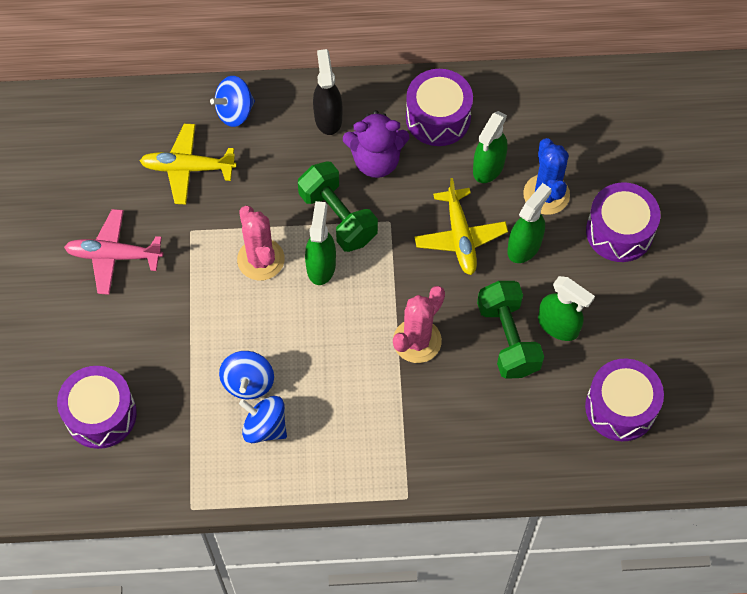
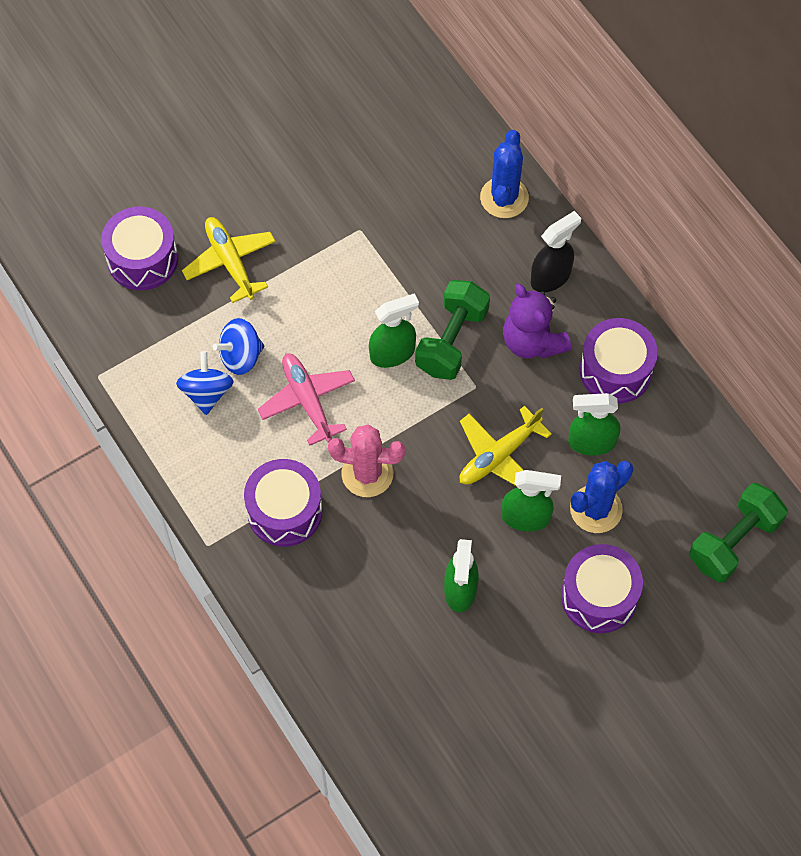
camera: 60 degrees right, 0 degrees up
pink plane [64,209,163,295] -> pink plane moved to [258,353,355,446]
yellow plane [140,124,237,204] -> yellow plane moved to [182,217,276,303]
blue spinning top [210,76,255,127] -> blue cactus [480,130,529,218]
pink cactus [237,206,285,281] -> none
green dumbbell [477,281,544,379] -> green dumbbell moved to [689,483,787,582]
purple drum [585,359,664,441] -> purple drum moved to [244,459,322,547]

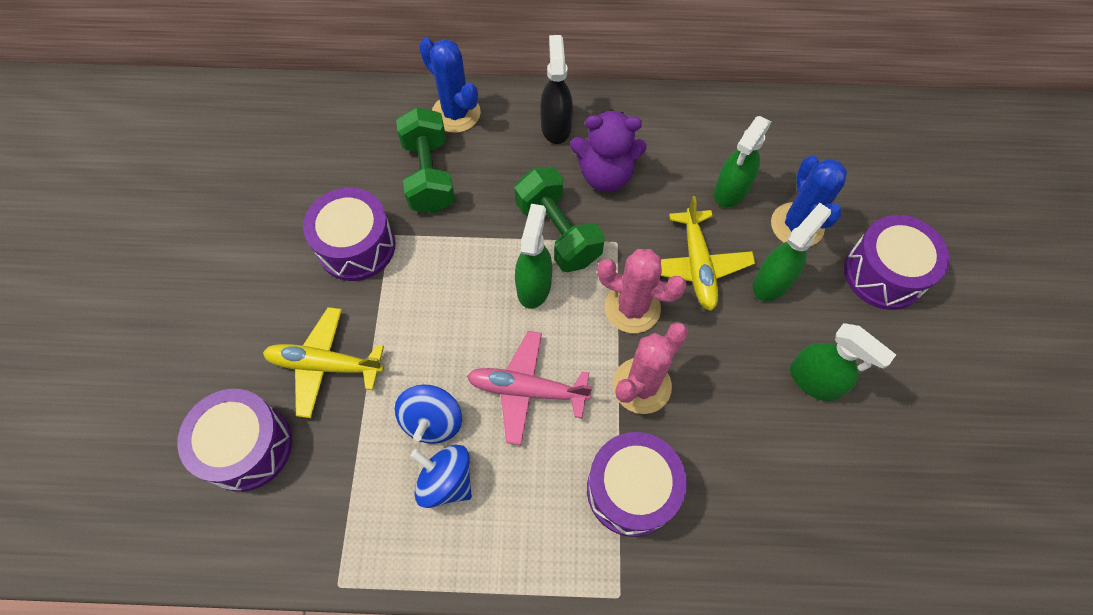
camera: 55 degrees left, 0 degrees up
purple drum [580,318,658,404] -> purple drum moved to [303,188,396,281]
green dumbbell [689,483,787,582] -> green dumbbell moved to [396,107,455,213]
none -> pink cactus [597,249,687,333]

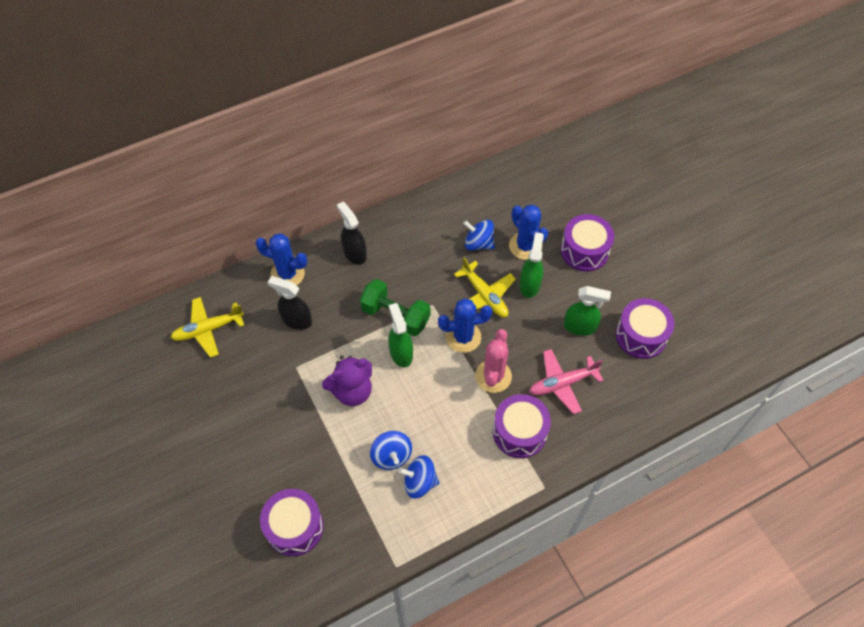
camera: 30 degrees left, 5 degrees down
yellow plane [263,307,384,418] -> yellow plane moved to [171,297,244,358]
purple drum [303,188,396,281] -> purple drum moved to [616,298,675,359]
green dumbbell [396,107,455,213] -> black spray bottle [268,276,312,330]
pink plane [467,331,592,445] -> pink plane moved to [529,349,603,414]
purple teddy bear [570,110,647,192] -> purple teddy bear moved to [322,356,372,406]
pink cactus [597,249,687,333] -> blue cactus [438,298,492,353]
green spray bottle [714,116,772,208] -> blue spinning top [463,220,495,251]

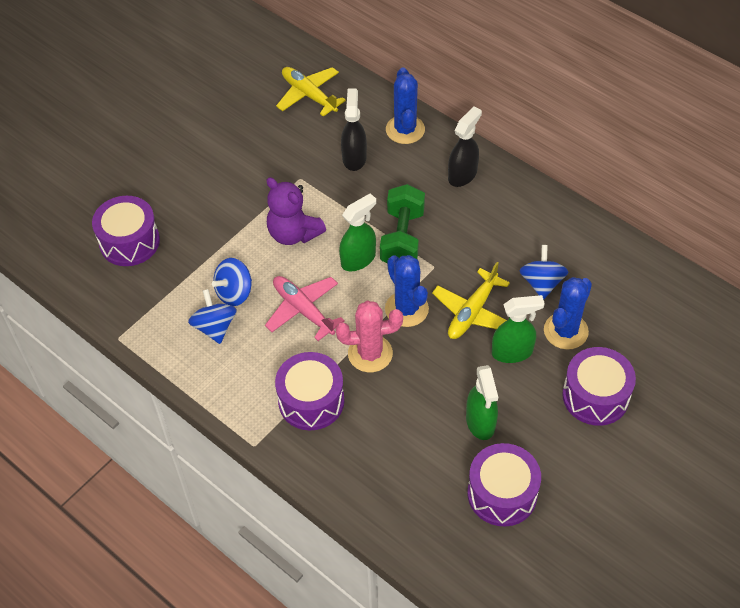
camera: 70 degrees right, 5 degrees down
pink plane [529,349,603,414] -> pink plane moved to [265,276,345,341]

